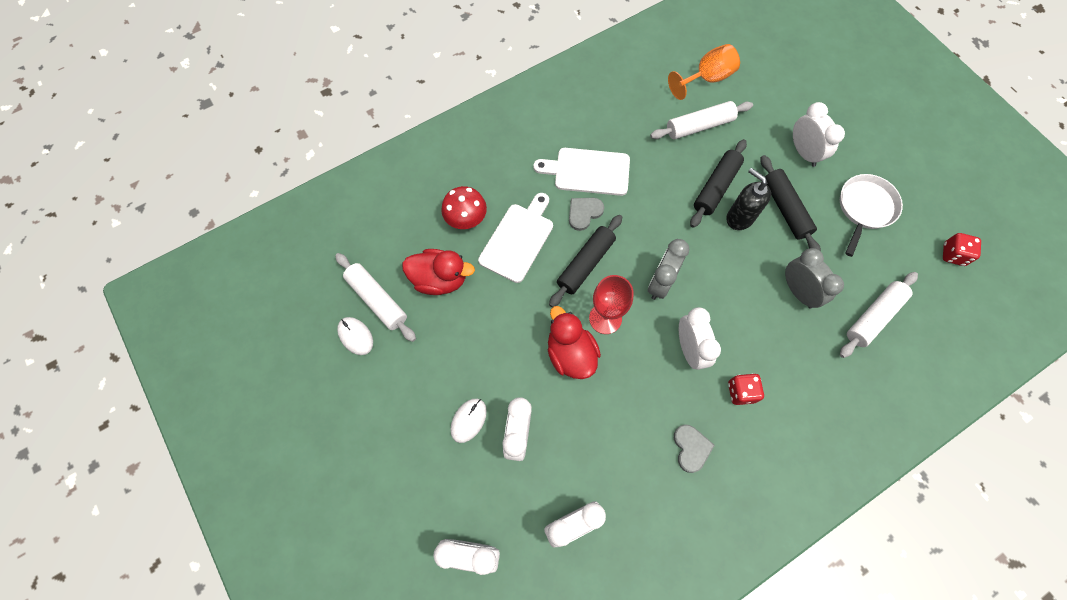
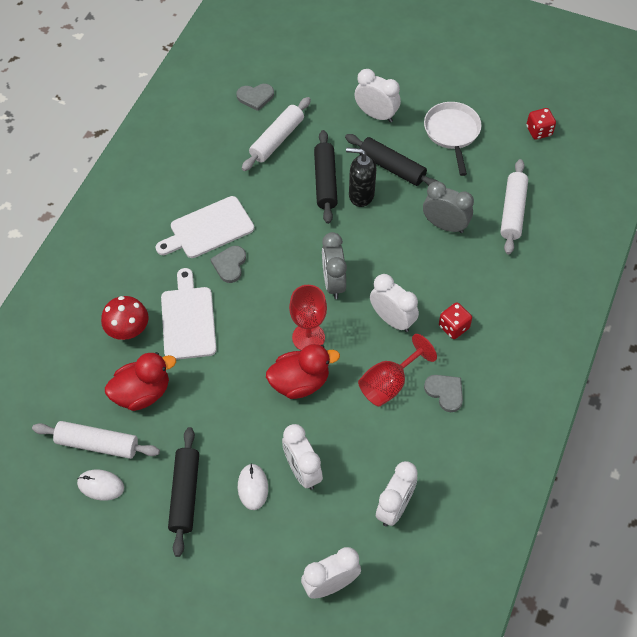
camera: 35 degrees left, 10 degrees down
red duck [548,306,601,379] -> red duck turned 135 degrees clockwise [266,344,340,399]
black rolling pin [549,215,622,307] -> black rolling pin moved to [168,427,199,557]
orange goblet [668,44,740,100] -> grey heart [236,84,274,111]
none -> red goblet [358,334,437,406]

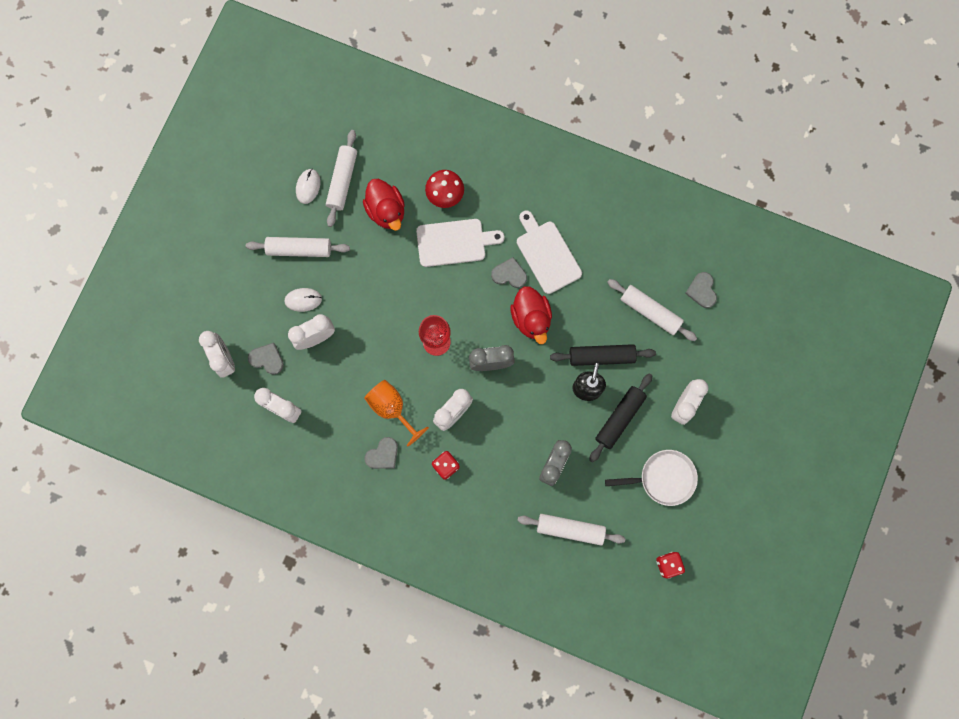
camera: 90 degrees right, 20 degrees up
black rolling pin [168,427,199,557] -> white rolling pin [246,237,350,257]
red duck [266,344,340,399] -> red duck moved to [510,286,552,344]
red goblet [358,334,437,406] -> orange goblet [364,380,429,447]
none -> grey heart [248,343,284,375]

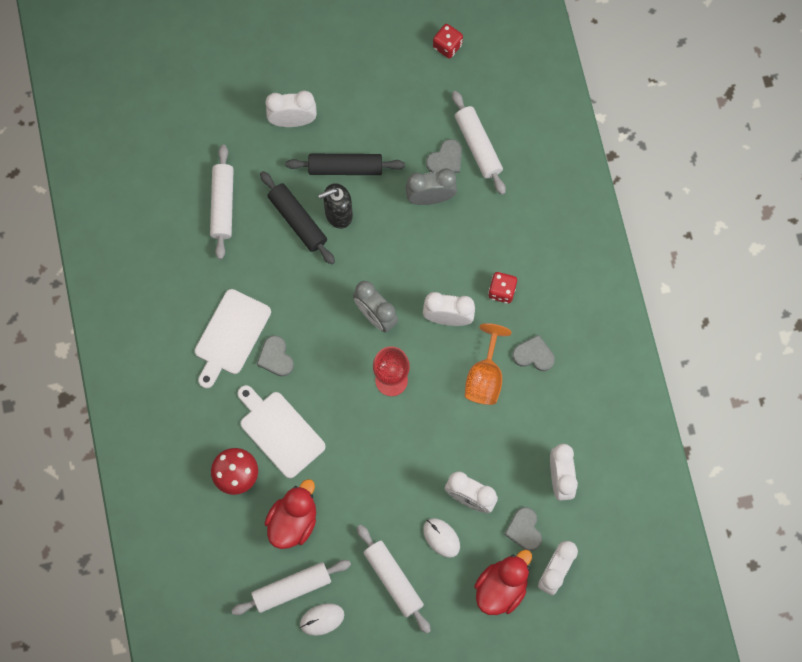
camera: 125 degrees left, 5 degrees down
red duck [510,286,552,344] -> red duck moved to [474,550,532,615]
white pan [605,450,698,506] -> none
grey heart [685,272,717,308] -> grey heart moved to [426,139,462,173]

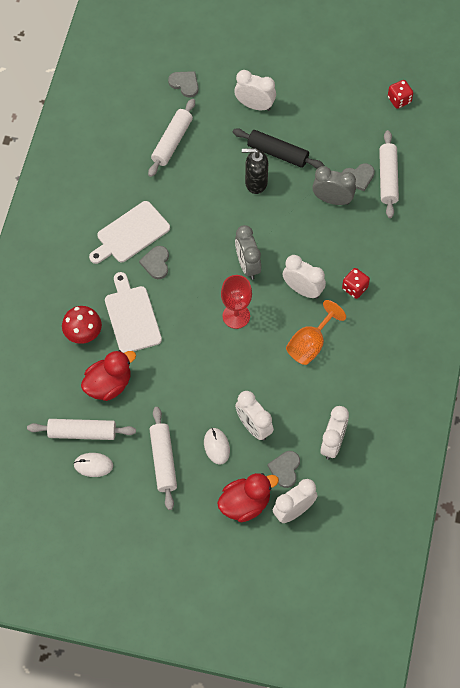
camera: 25 degrees right, 10 degrees down
black rolling pin [260,171,335,265] -> none
grey heart [512,335,555,371] -> grey heart moved to [168,71,198,97]

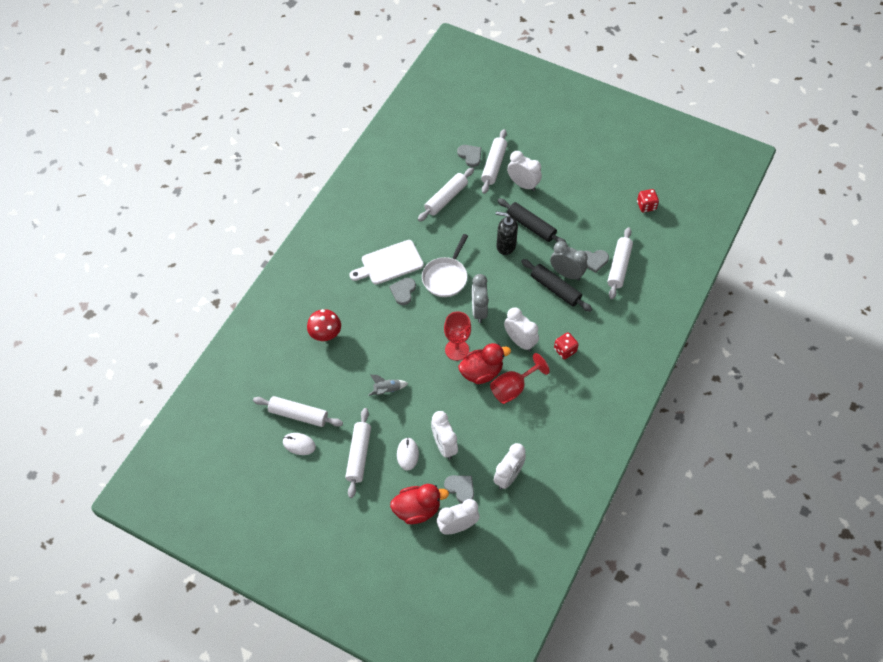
camera: 15 degrees right, 5 degrees down
red duck [81,350,136,401] -> red duck moved to [458,343,511,384]
white cutting board [105,272,162,353] -> none
grey heart [267,451,300,488] -> grey heart turned 105 degrees clockwise [444,475,474,503]
orange goblet [286,300,346,365] -> red goblet [490,353,550,404]
none -> grey rocket [368,375,408,396]
none -> white pan [422,234,468,297]
none -> white rolling pin [481,129,507,194]
none -> black rolling pin [521,259,592,312]

